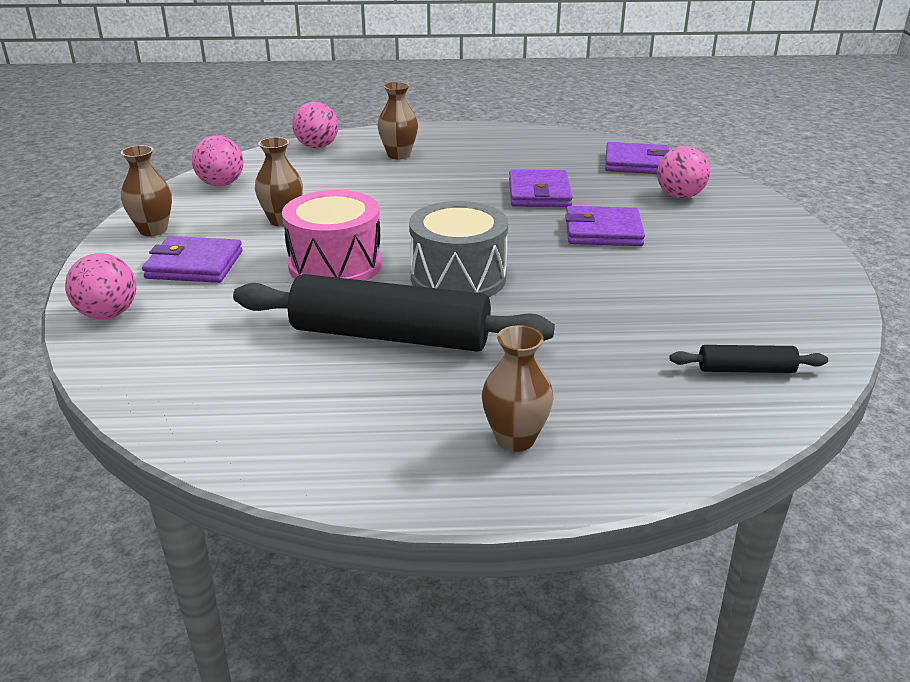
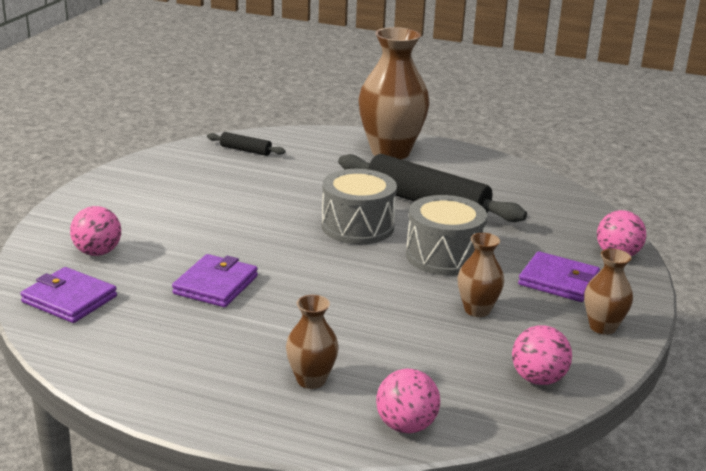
camera: 160 degrees left, 5 degrees down
pink drum [282,190,382,281] -> grey drum [406,195,487,276]
brown vase [482,325,553,452] -> brown vase [358,27,430,159], size x2.02
purple wallet [565,206,645,246] -> none

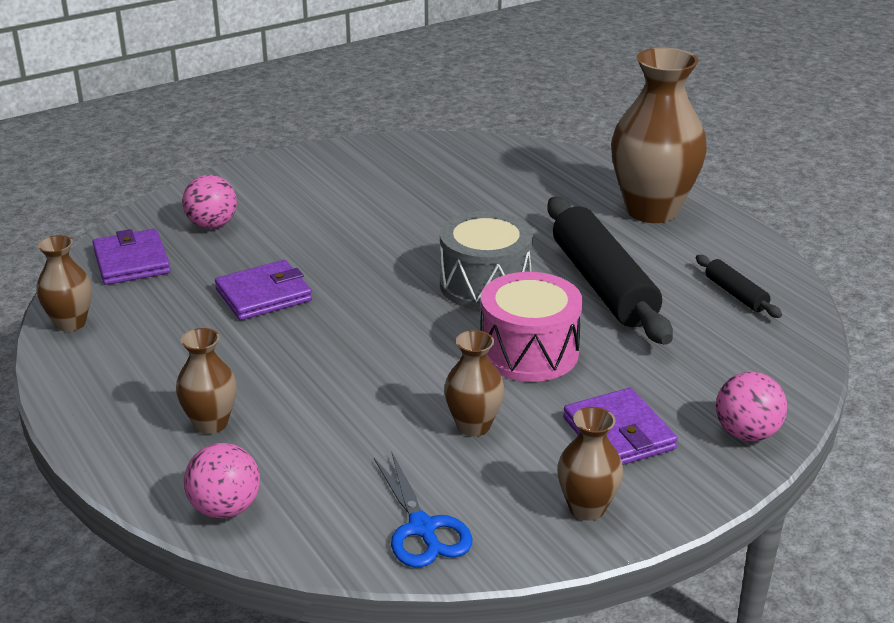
camera: 40 degrees right, 5 degrees up
black rolling pin [207,132,286,156] -> black rolling pin moved to [696,255,782,318]
grey drum [406,195,487,276] -> pink drum [481,272,583,382]
pink ball [512,325,572,385] -> blue scissors [374,453,472,567]
none -> brown vase [36,235,92,332]

